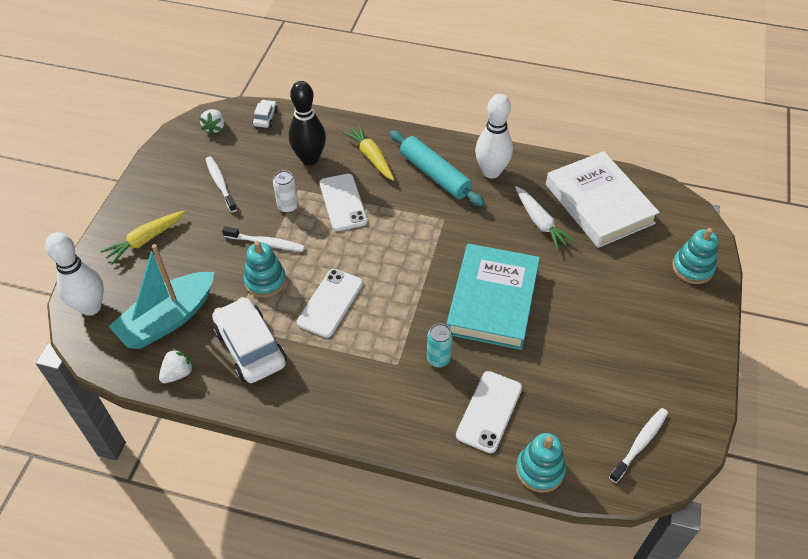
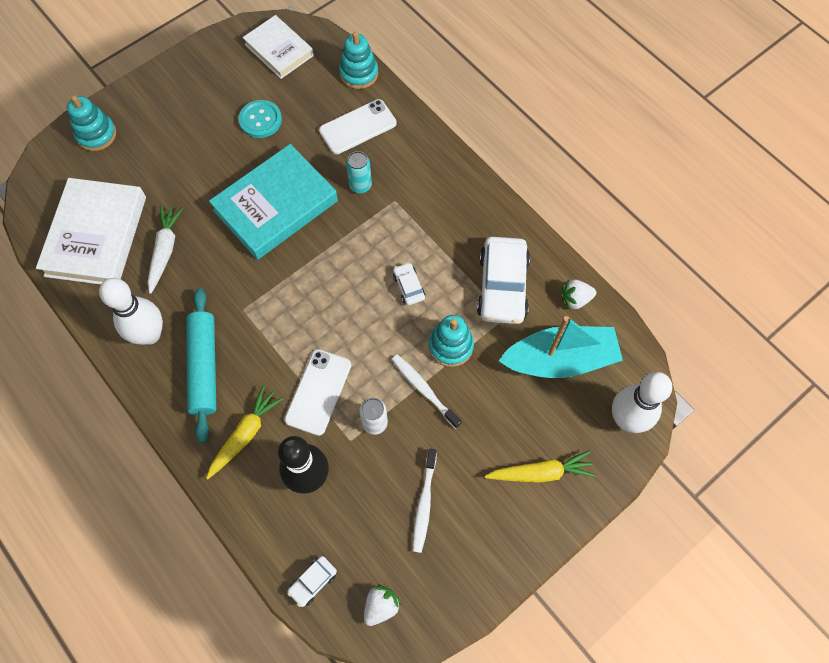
camera: 145 degrees left, 15 degrees up
white phone [297,269,363,338] -> white car [393,262,425,305]
yellow carrot [343,125,394,181] -> yellow carrot turned 150 degrees counterclockwise [206,385,284,480]
white toothbrush [609,408,668,483] -> white book [243,15,314,79]
none -> turquoise button [239,100,282,138]

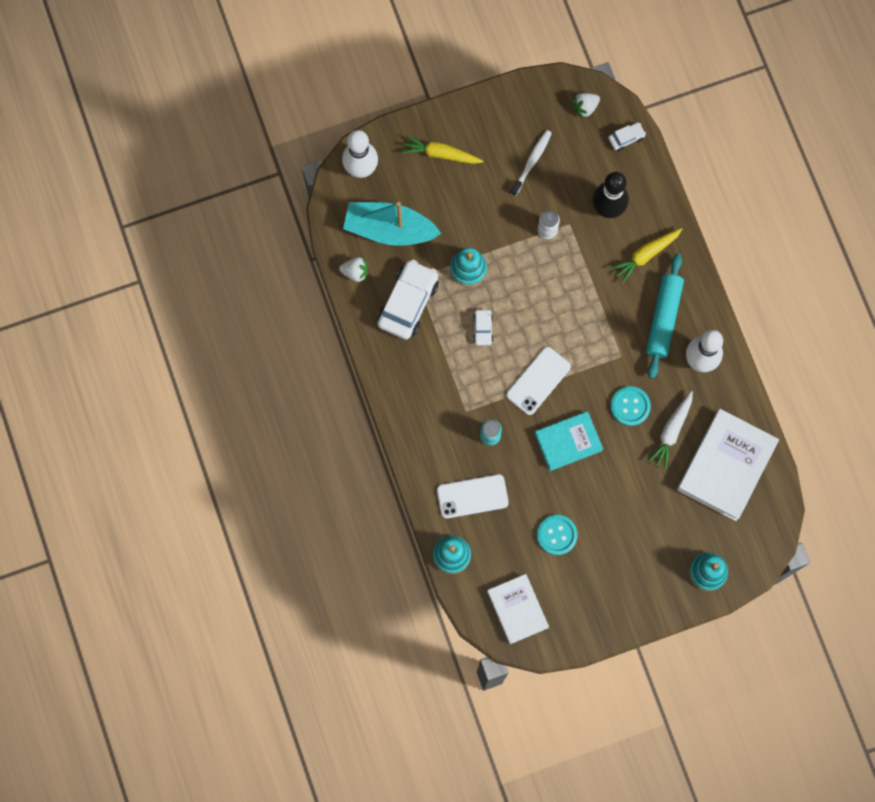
camera: 160 degrees left, 10 degrees up
turquoise book [209,144,338,260] -> turquoise book [535,411,603,471], size x0.62
white phone [284,349,351,436] -> white phone moved to [506,347,571,415]
white toothbrush [392,355,462,429] -> none
none -> turquoise button [610,386,651,426]

